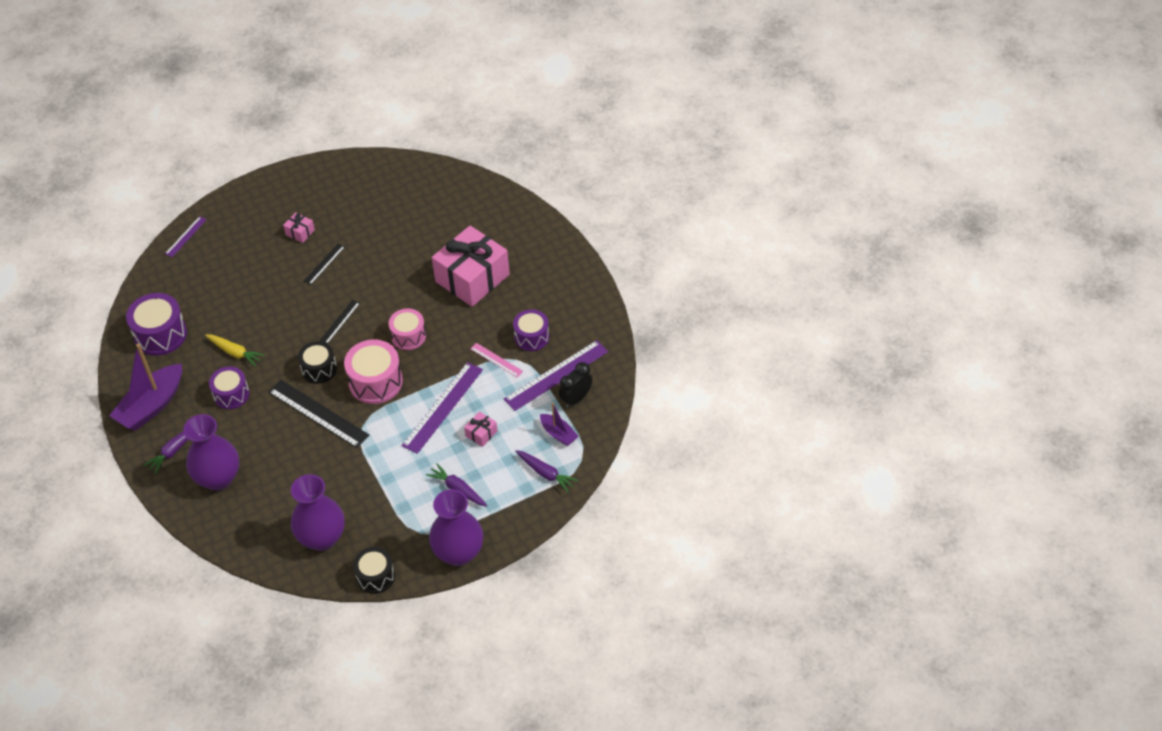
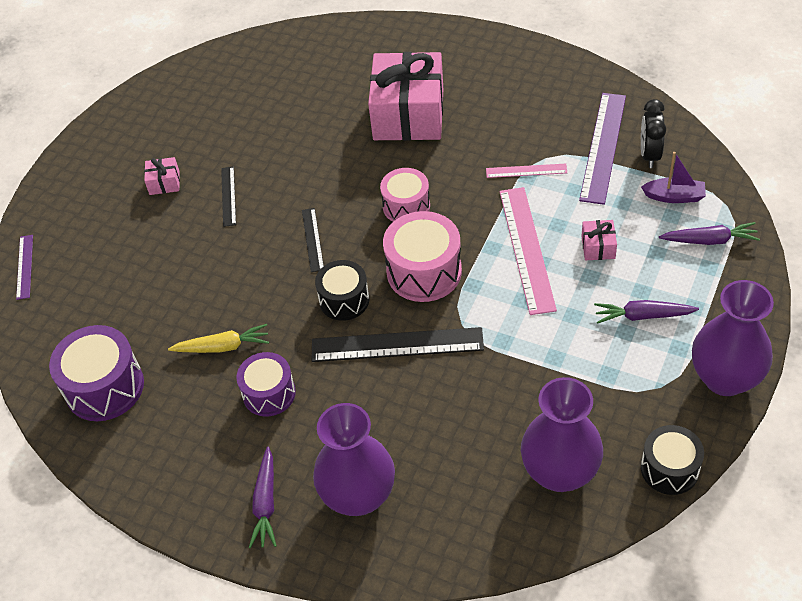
camera: 35 degrees left, 0 degrees up
purple boat [109,344,182,431] -> none
purple ruler [401,362,483,454] -> pink ruler [499,187,557,315]
purple drum [513,309,549,351] -> none

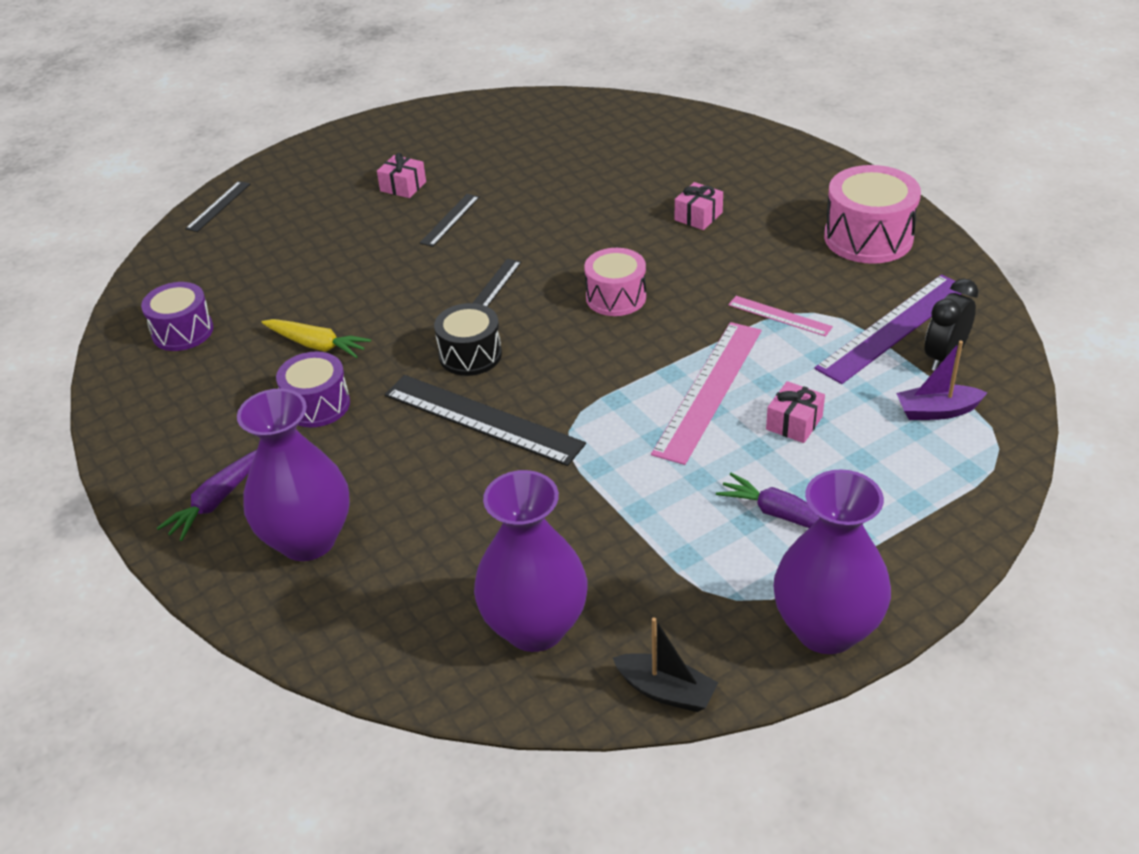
camera: 30 degrees right, 10 degrees down
purple ruler [16,235,33,300] -> black ruler [185,181,250,232]
purple drum [49,325,144,421] -> purple drum [141,282,213,351], size x0.66
pink gift [368,52,443,141] -> pink gift [675,182,723,230], size x0.40
pink drum [383,211,462,302] -> pink drum moved to [824,165,921,264]
purple boat [641,152,706,203] -> purple boat turned 135 degrees clockwise [896,341,987,420]
black drum [641,425,704,495] -> black boat [613,618,718,712]
purple carrot [659,222,760,245] -> none

